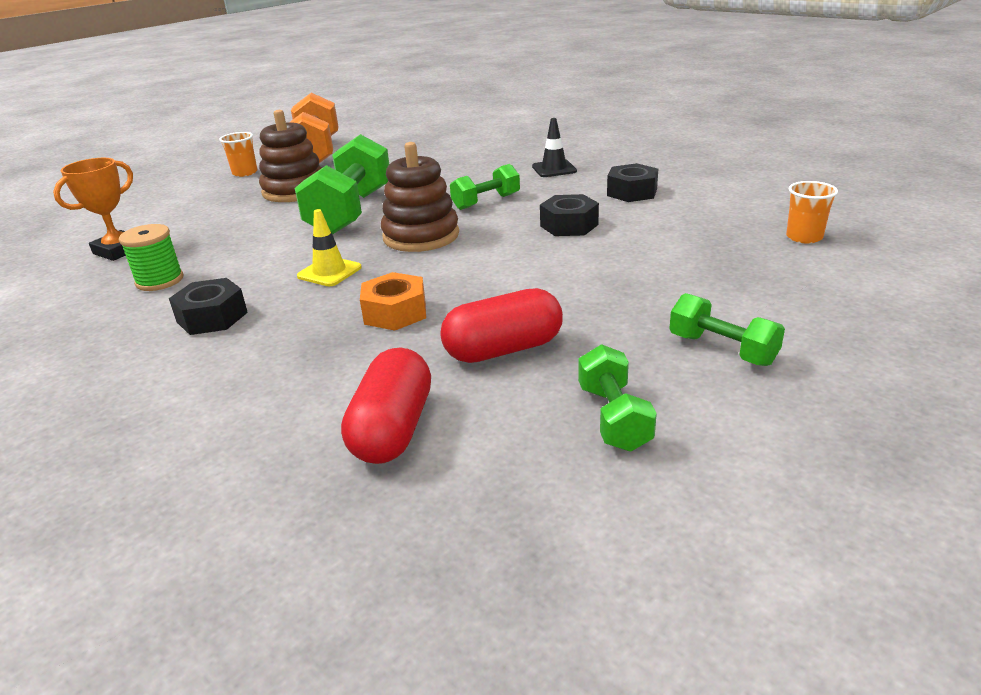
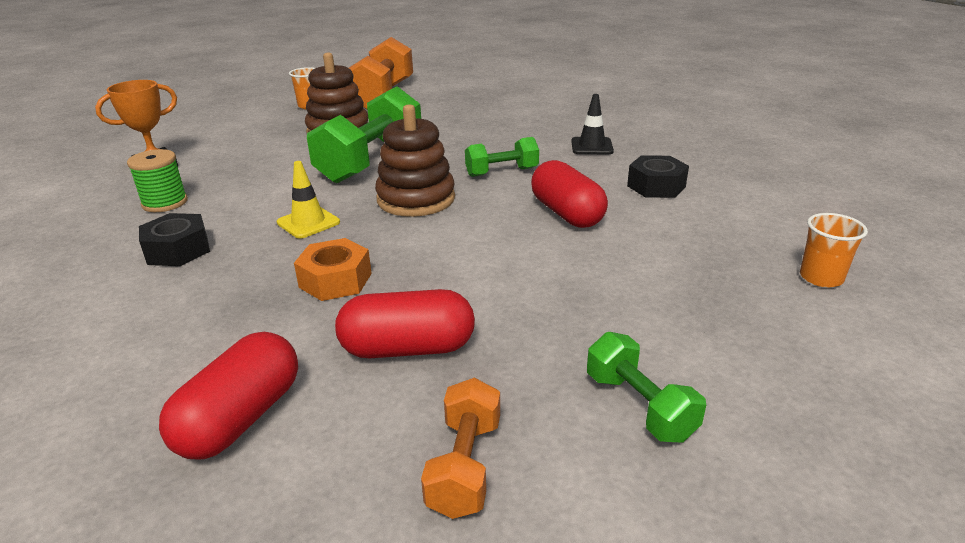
camera: 15 degrees right, 0 degrees up
black nut [540,194,599,236] -> red capsule [531,160,608,228]
green dumbbell [578,344,657,452] -> orange dumbbell [421,378,500,519]

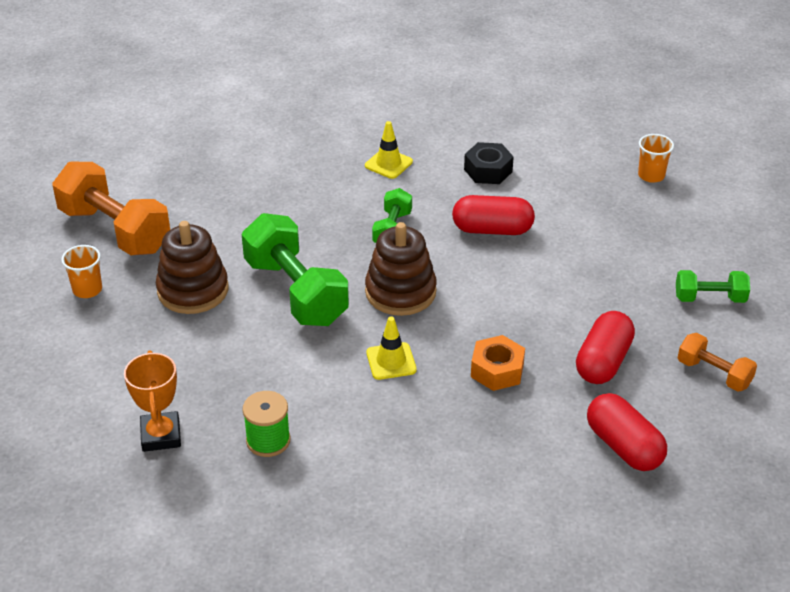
camera: 60 degrees left, 10 degrees up
black nut [139,213,210,266] -> none
black traffic cone [571,94,614,154] -> yellow traffic cone [365,121,413,179]

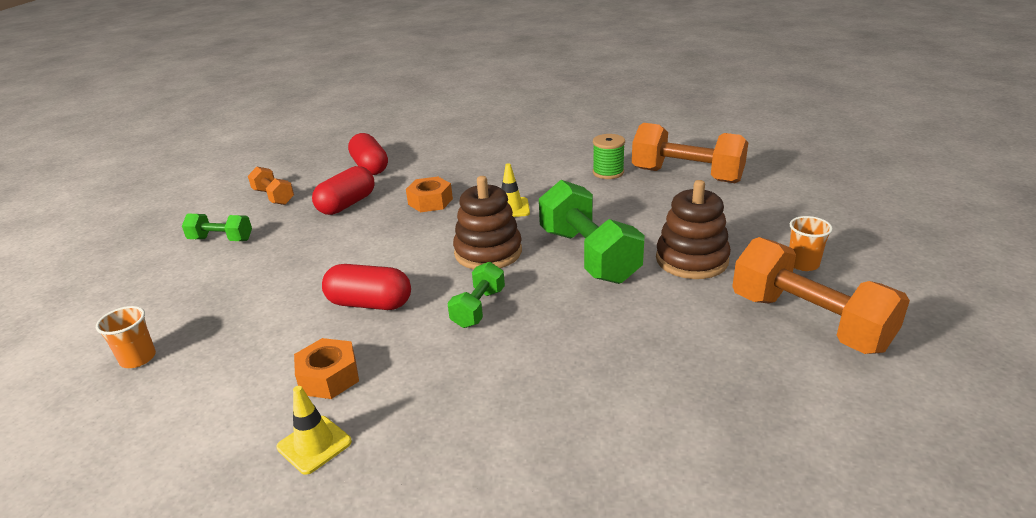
camera: 170 degrees left, 10 degrees down
orange trophy [124,350,181,452] -> orange dumbbell [632,123,748,183]
yellow traffic cone [365,121,413,179] -> yellow traffic cone moved to [276,386,352,475]
black nut [464,142,514,184] -> orange nut [294,338,359,399]

